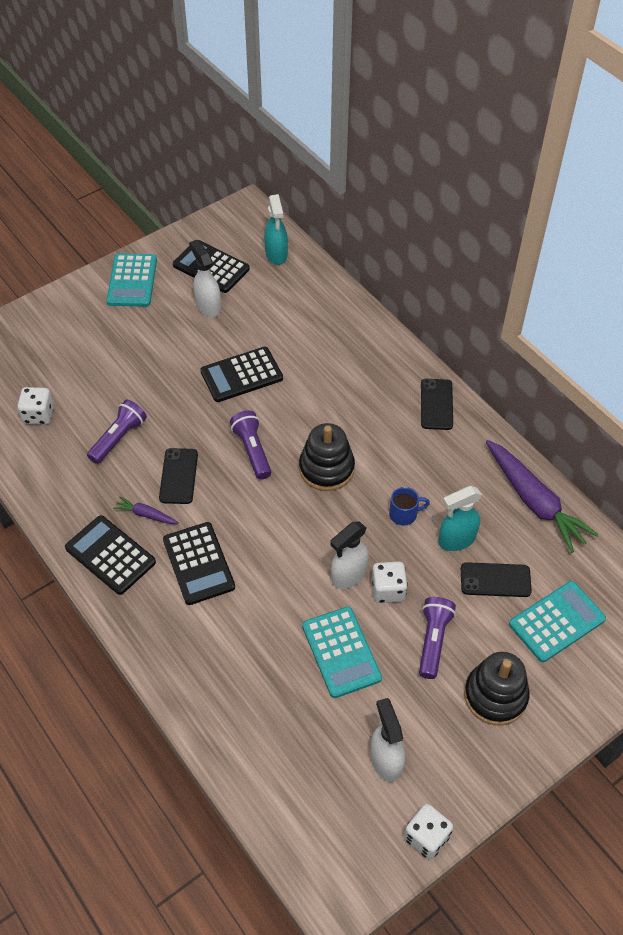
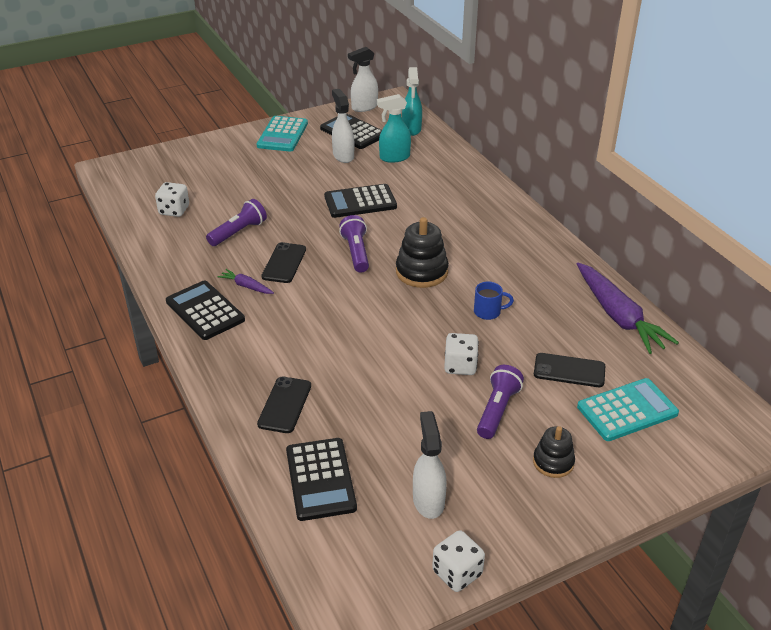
camera: 10 degrees right, 15 degrees down
black calculator [163,522,235,605] -> black calculator moved to [286,438,357,521]
turquoise calculator [302,607,382,698] -> none
white spray bottle [330,522,369,589] -> white spray bottle moved to [348,47,378,112]
black phone [421,379,453,430] -> black phone moved to [257,377,311,433]
turquoise spray bottle [438,486,482,551] -> turquoise spray bottle moved to [377,94,411,163]
black stacking toy [464,652,530,726] -> black stacking toy [533,426,575,478], size x0.62

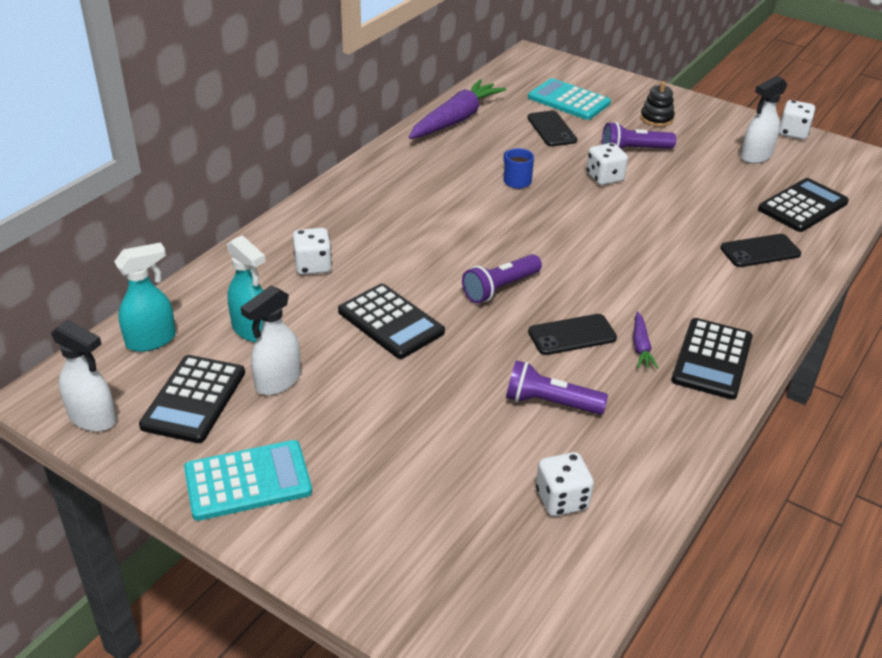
camera: 120 degrees left, 0 degrees up
black stacking toy [396,217,449,288] -> none
none -> white dice [293,228,332,275]

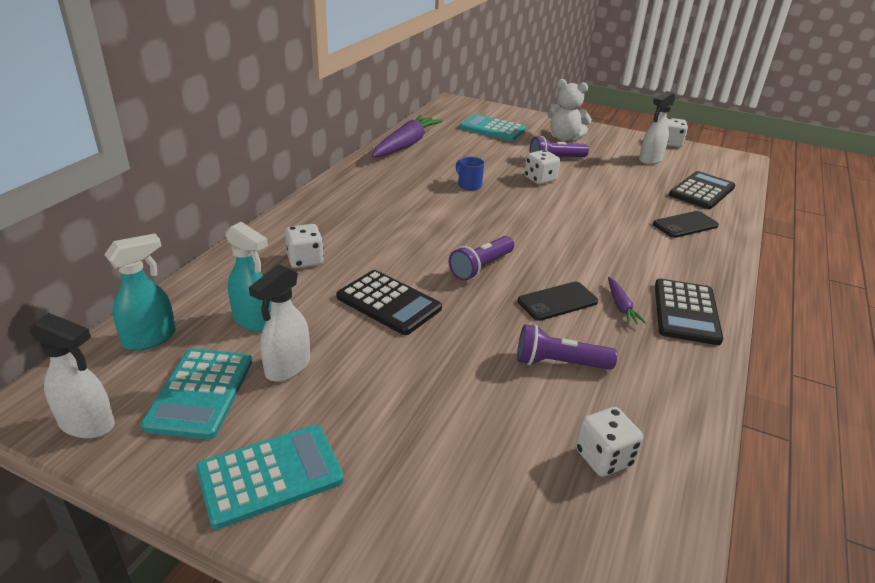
camera: 10 degrees left, 5 degrees down
black calculator [139,355,245,443] -> turquoise calculator [141,348,252,439]
black phone [527,111,577,146] -> none
black stacking toy [640,81,675,127] -> white teddy bear [547,79,592,141]

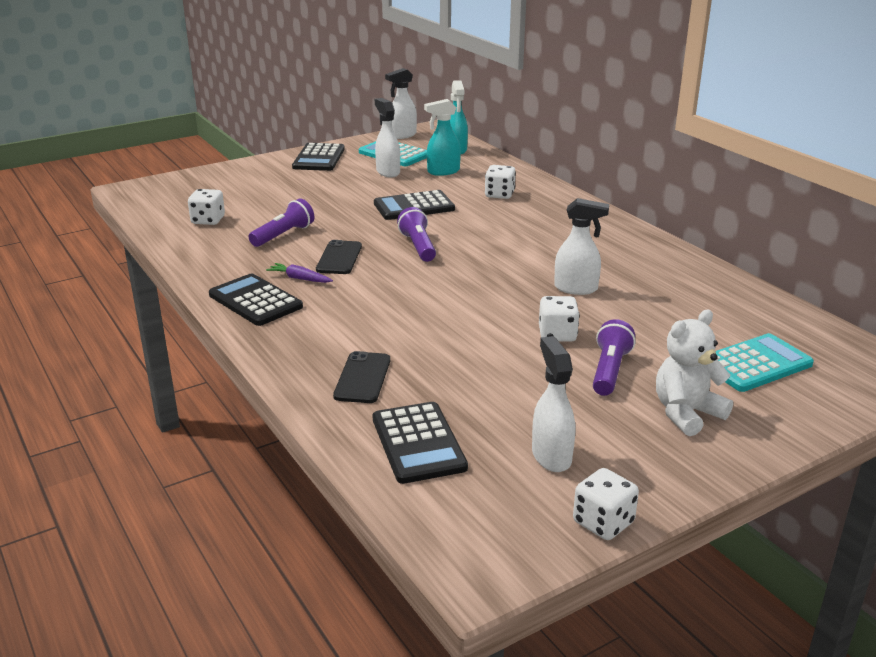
camera: 125 degrees right, 5 degrees down
turquoise calculator [196,425,344,529] -> black calculator [292,143,345,171]
purple carrot [372,115,443,157] -> none
blue mug [456,157,484,190] -> white spray bottle [554,198,609,295]

